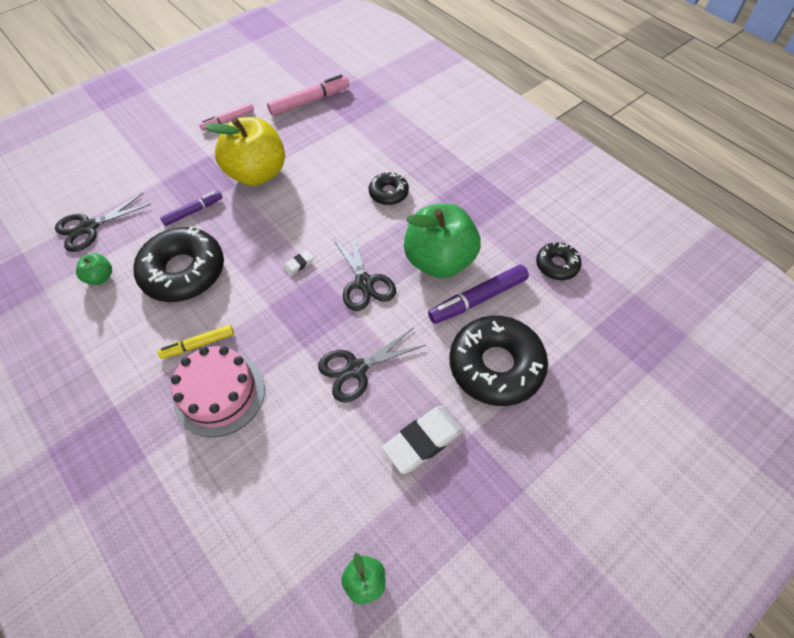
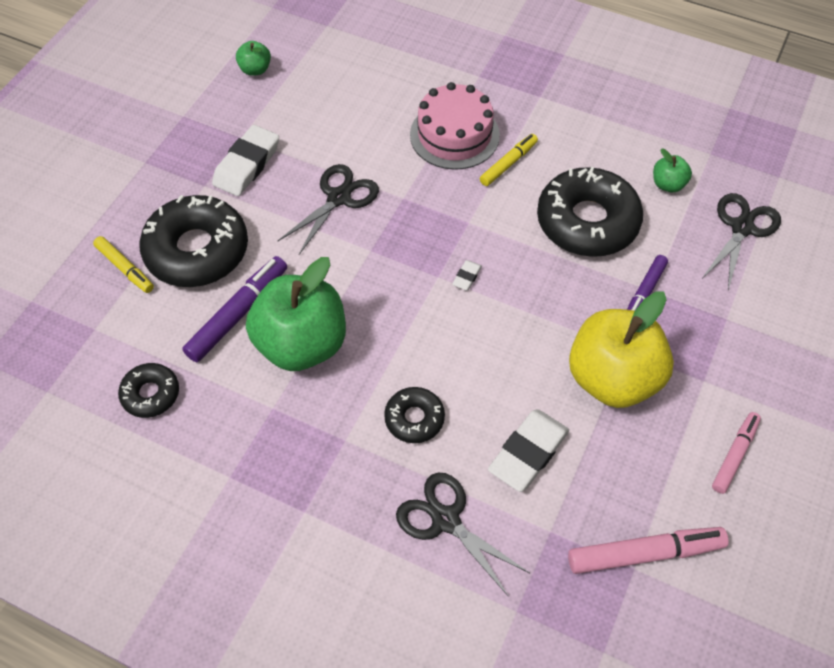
camera: 155 degrees right, 0 degrees up
pink marker [267,74,350,116] -> pink marker turned 135 degrees counterclockwise [568,527,729,574]
black scissors [333,233,396,311] -> black scissors moved to [396,473,530,596]
none -> yellow marker [93,236,154,293]
none -> white eraser [488,409,569,492]

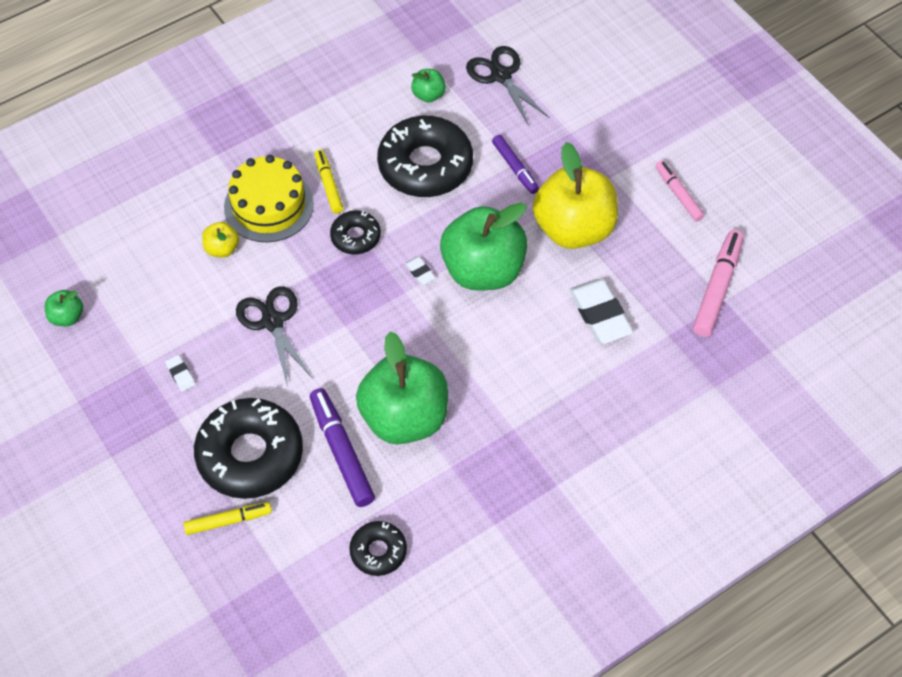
camera: 60 degrees left, 0 degrees up
white eraser [212,125,279,196] -> white eraser [165,355,196,392], size x0.46
black donut [384,387,445,443] -> black donut moved to [330,211,381,254]
black scissors [396,473,530,596] -> none
pink cake [410,82,500,170] -> yellow cake [224,155,314,242]
none -> yellow apple [202,222,239,257]
none -> green apple [440,202,527,291]

